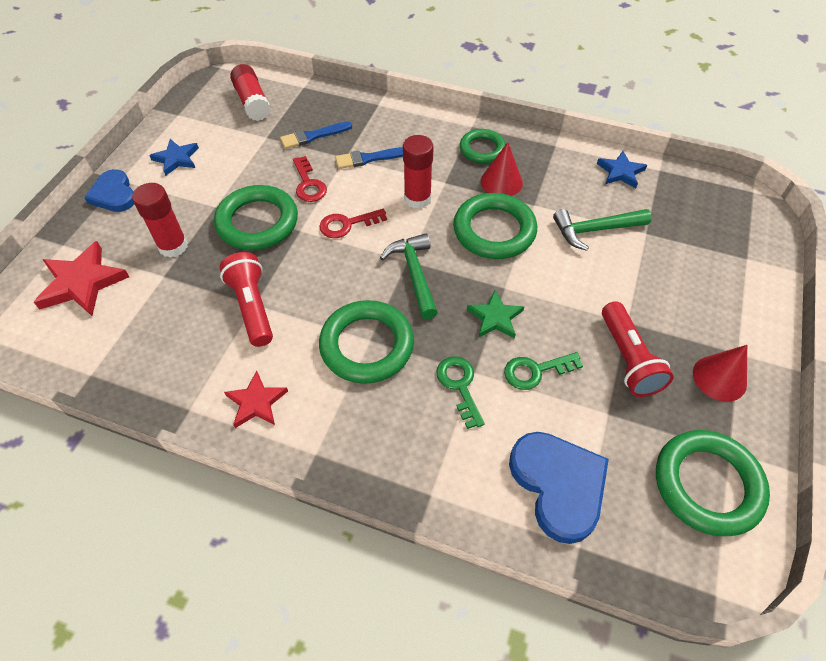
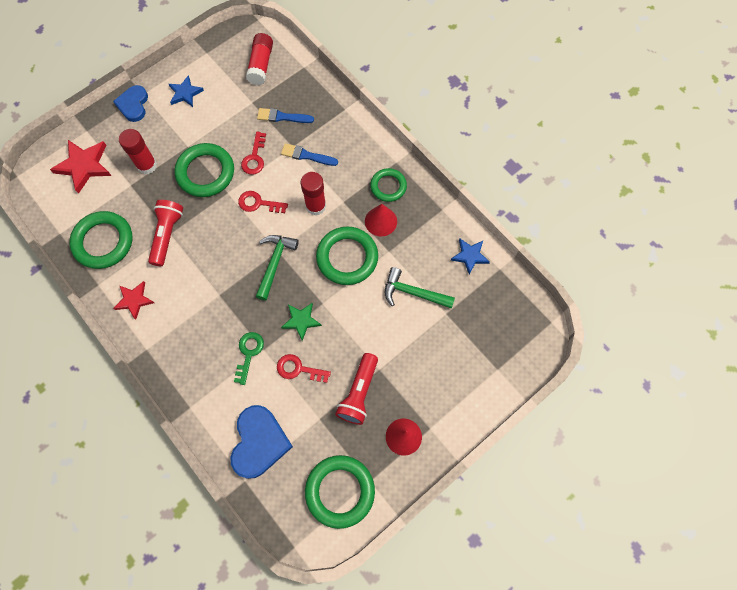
camera: 30 degrees right, 15 degrees up
green ring [319,300,414,384] -> green ring moved to [70,211,132,269]
green key [504,352,583,390] -> red key [277,354,331,383]

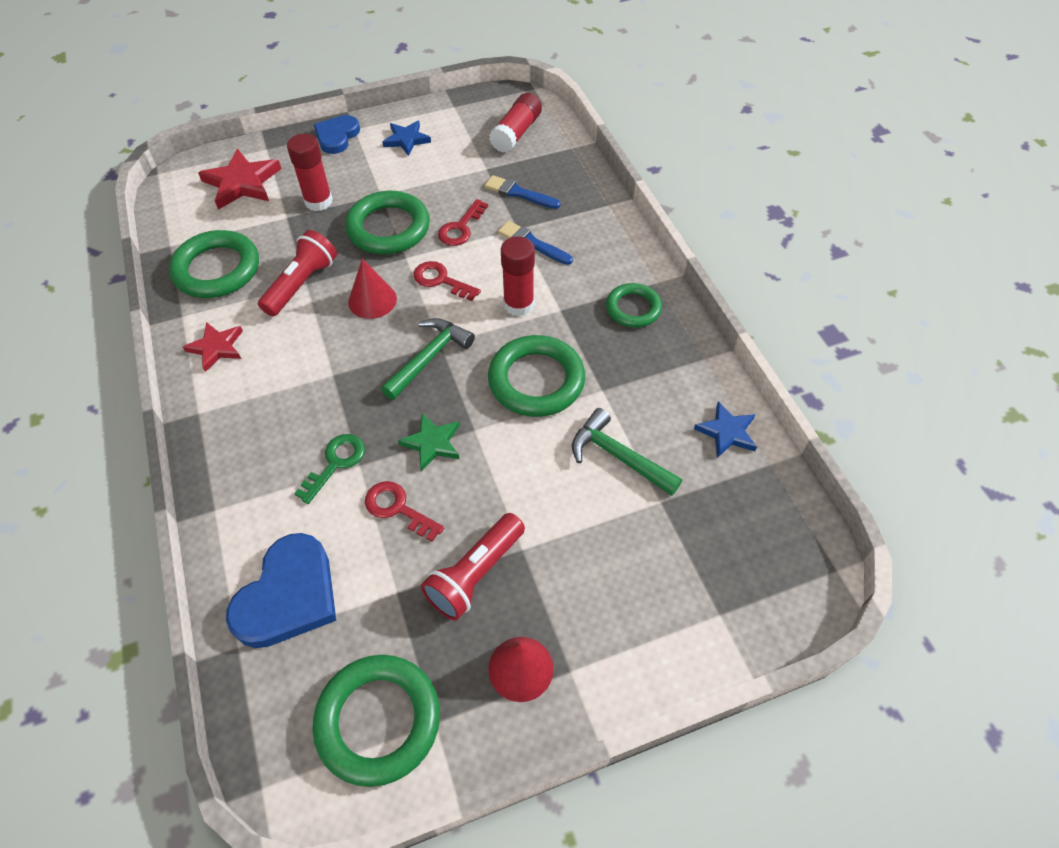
camera: 20 degrees right, 15 degrees down
red cone [365,204,397,236] -> red cone moved to [348,259,397,319]

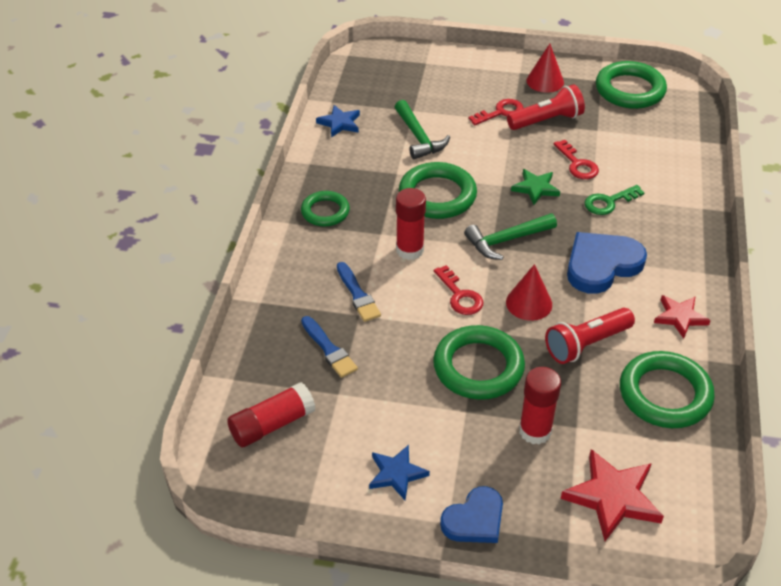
camera: 150 degrees left, 10 degrees down
blue heart [226,533,336,648] -> blue heart moved to [567,232,647,294]
red key [438,199,488,246] -> red key moved to [469,99,523,125]

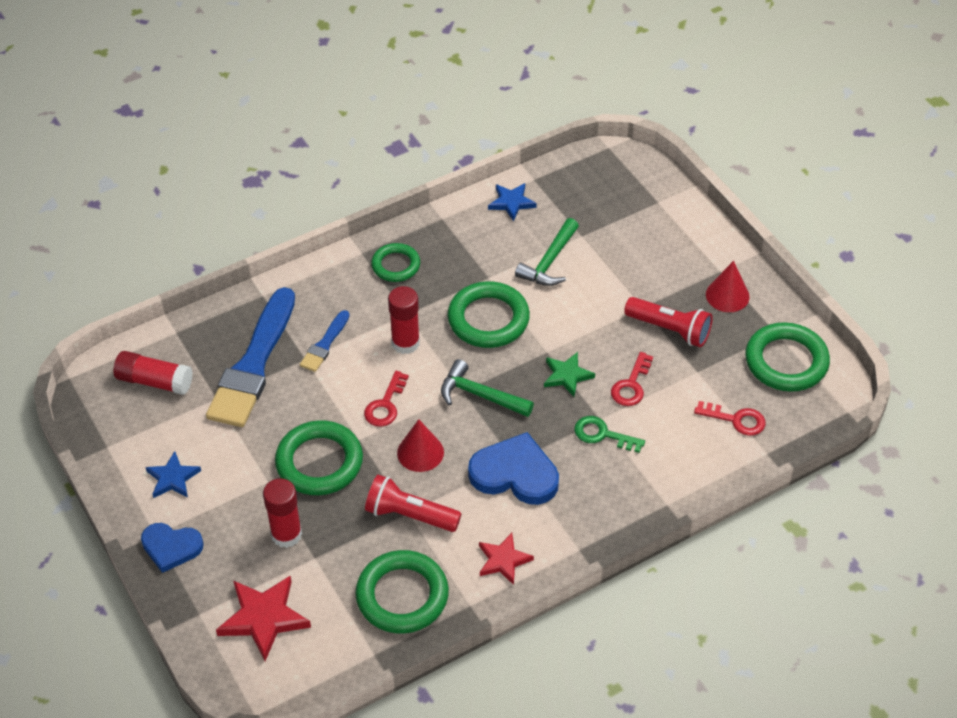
camera: 50 degrees right, 5 degrees up
blue brush [301,316,358,378] -> blue brush [206,287,295,427], size x2.15
red key [469,99,523,125] -> red key moved to [694,401,766,436]

